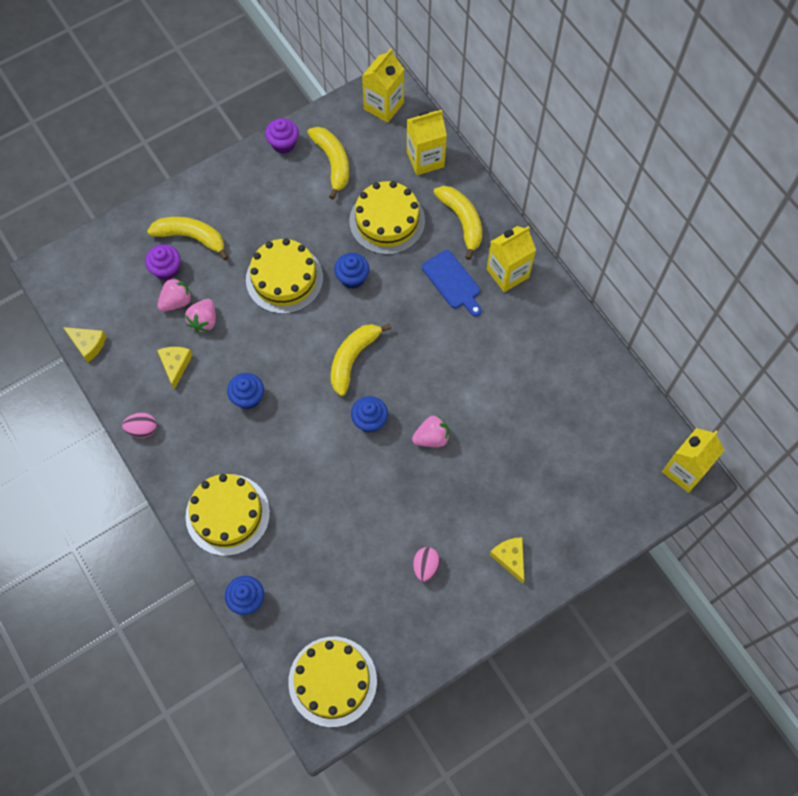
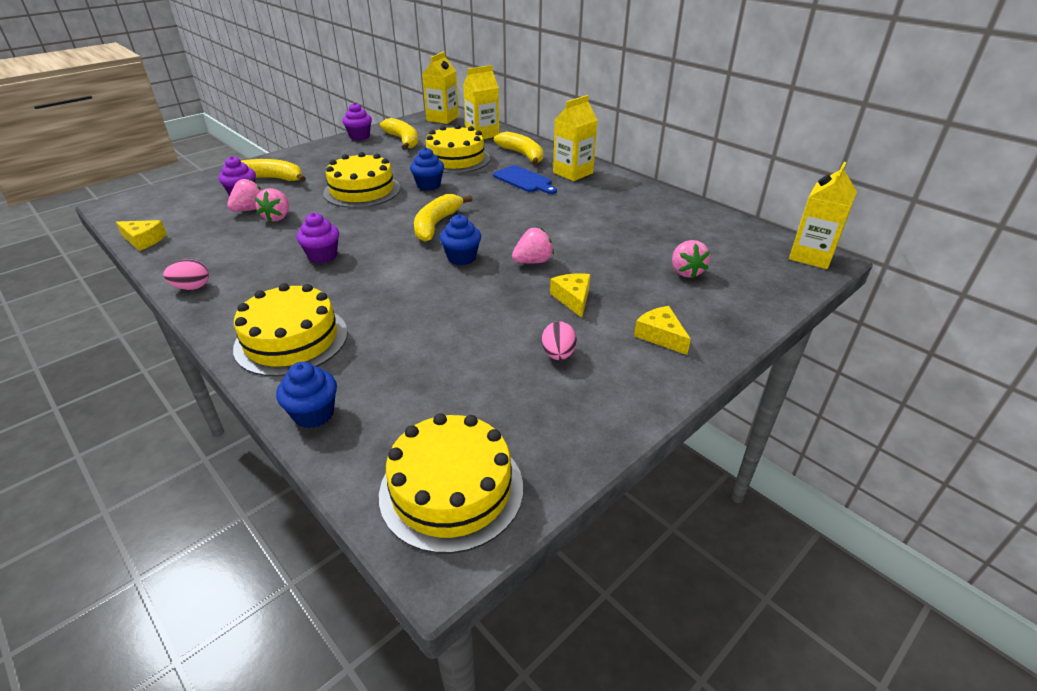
camera: 10 degrees left, 30 degrees down
yellow cheese [157,347,193,390] -> yellow cheese moved to [550,273,590,318]
blue cupcake [227,373,264,409] -> purple cupcake [296,212,339,263]
none -> pink strawberry [672,240,710,278]

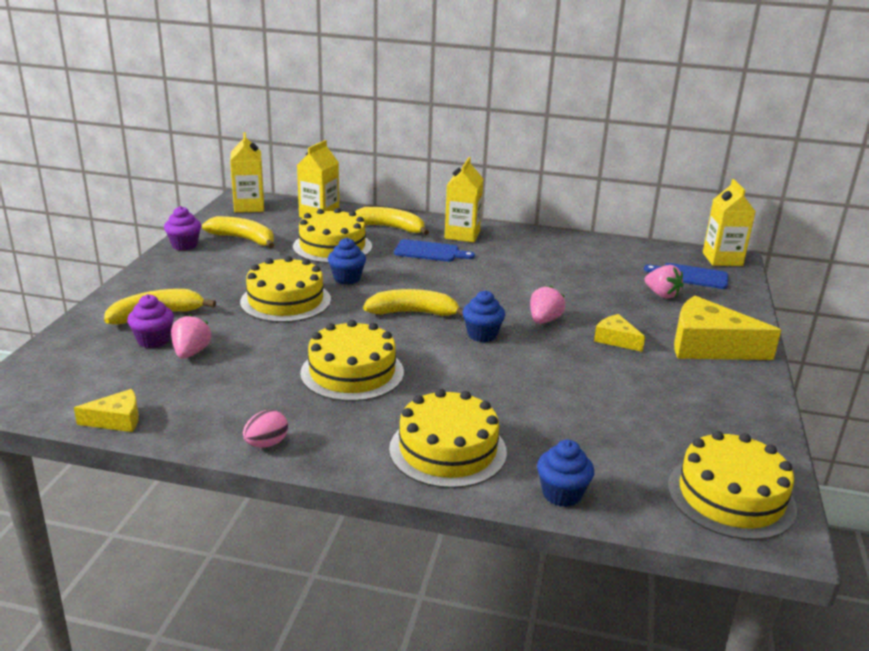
camera: 35 degrees left, 10 degrees down
pink strawberry [255,188,289,222] -> none
purple cupcake [296,212,339,263] -> yellow cake [300,320,404,402]
yellow banana [414,194,473,242] -> yellow banana turned 105 degrees clockwise [363,289,463,316]
pink egg [542,321,577,360] -> none
yellow cheese [634,306,691,355] -> yellow cheese [674,296,781,360], size x1.96
none -> blue cutting board [644,263,728,289]

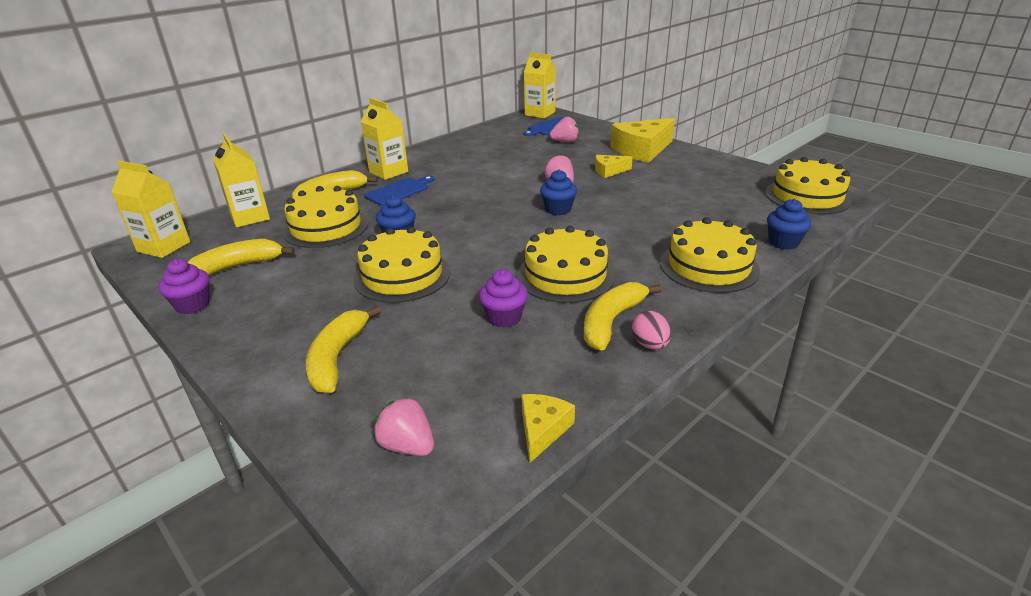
camera: 55 degrees left, 5 degrees up
purple cupcake [127,294,174,348] -> purple cupcake moved to [479,269,528,328]
pink strawberry [171,314,211,358] -> pink strawberry moved to [374,396,434,456]
yellow banana [363,289,463,316] -> yellow banana moved to [584,282,662,351]

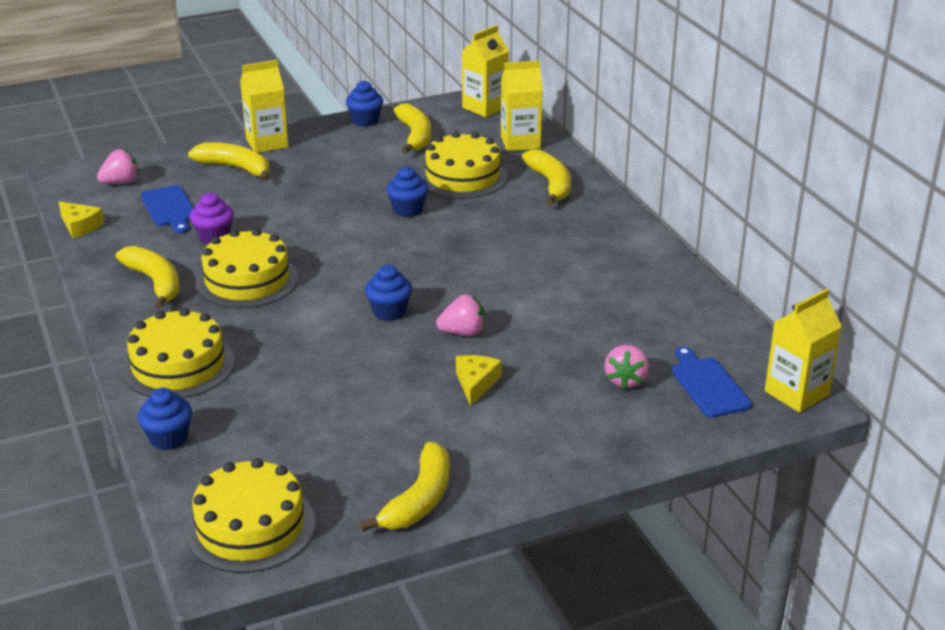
camera: 110 degrees right, 0 degrees up
purple cupcake [158,259,210,314] -> blue cupcake [346,81,383,127]
yellow cake [353,227,451,303] -> none
yellow carton [360,98,408,180] -> yellow carton moved to [240,60,289,153]
blue cutting board [364,175,435,206] -> blue cutting board moved to [141,185,194,234]
yellow cheese [610,118,675,163] -> none
pink egg [632,311,671,350] -> none
none -> yellow banana [360,442,450,532]

